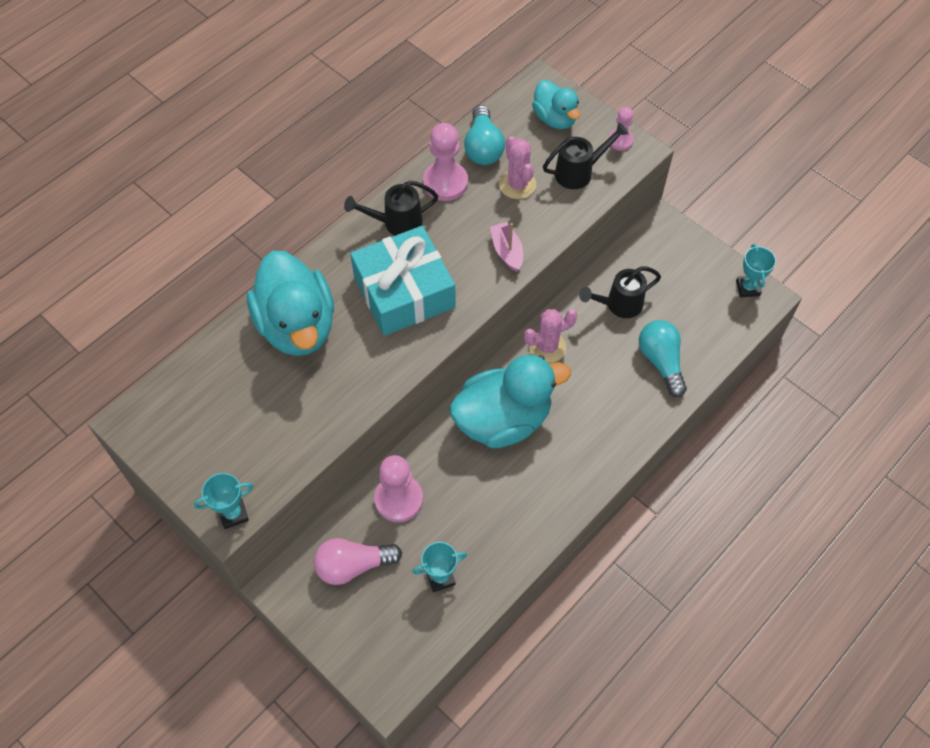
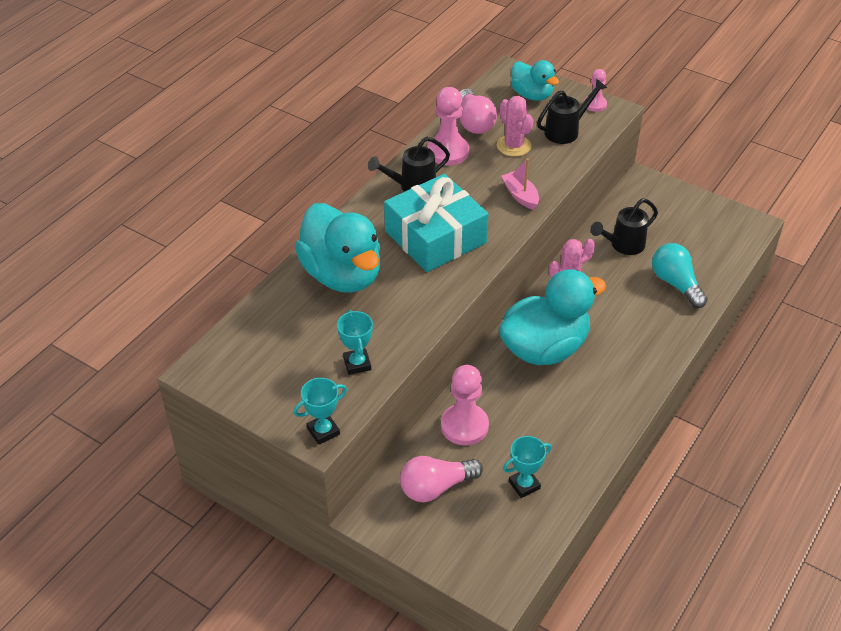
camera: 10 degrees left, 15 degrees down
turquoise light bulb [464,105,505,165] -> pink light bulb [460,89,497,134]
turquoise trophy [736,244,776,297] -> turquoise trophy moved to [337,310,373,375]

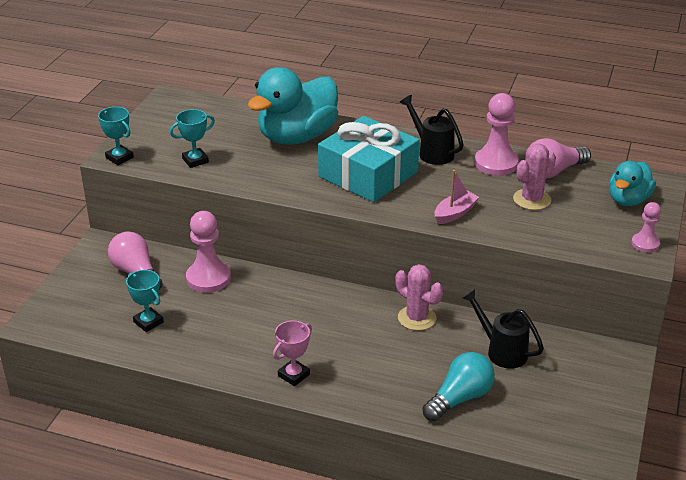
camera: 75 degrees right, 10 degrees down
turquoise duck [499,269,606,365] -> none
black watering can [537,79,607,144] -> none
none -> pink trophy [273,321,312,386]

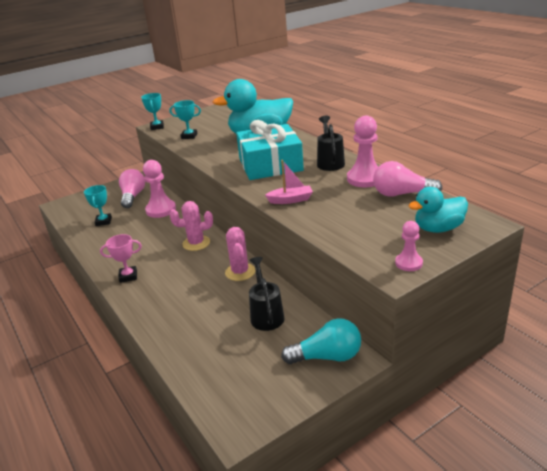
camera: 40 degrees right, 5 degrees down
turquoise light bulb [423,352,495,421] -> turquoise light bulb moved to [281,319,361,364]
pink cactus [513,143,556,210] -> pink cactus moved to [170,201,213,251]

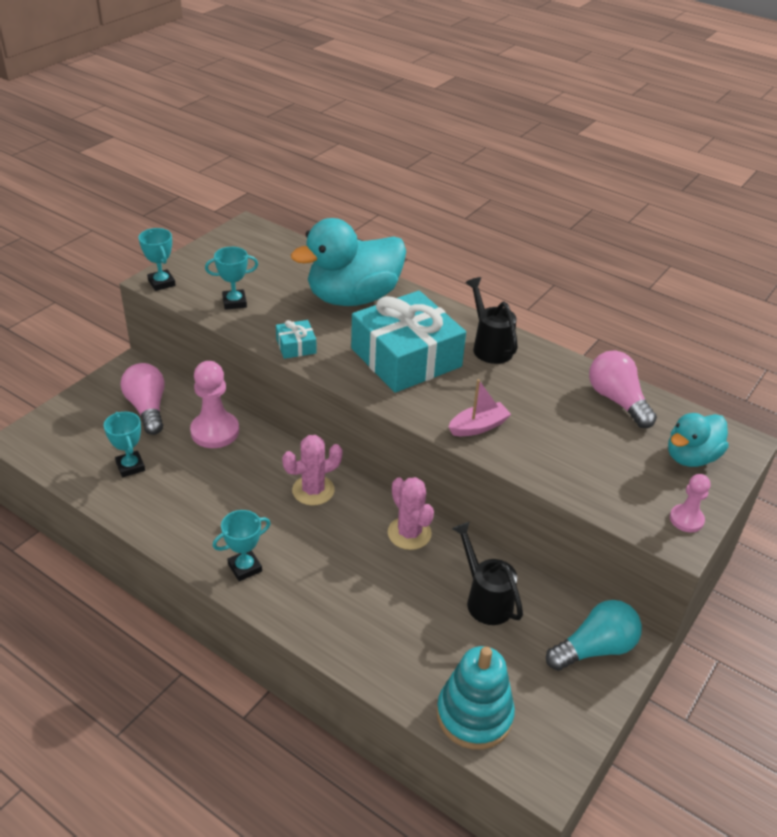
camera: 25 degrees left, 10 degrees up
pink trophy [100,234,142,283] -> turquoise trophy [213,510,271,581]
pink pawn [347,116,378,187] -> none
pink light bulb [373,161,443,197] -> pink light bulb turned 75 degrees clockwise [589,351,657,428]
none -> turquoise gift [276,320,317,359]
none -> turquoise stacking toy [437,646,515,750]

